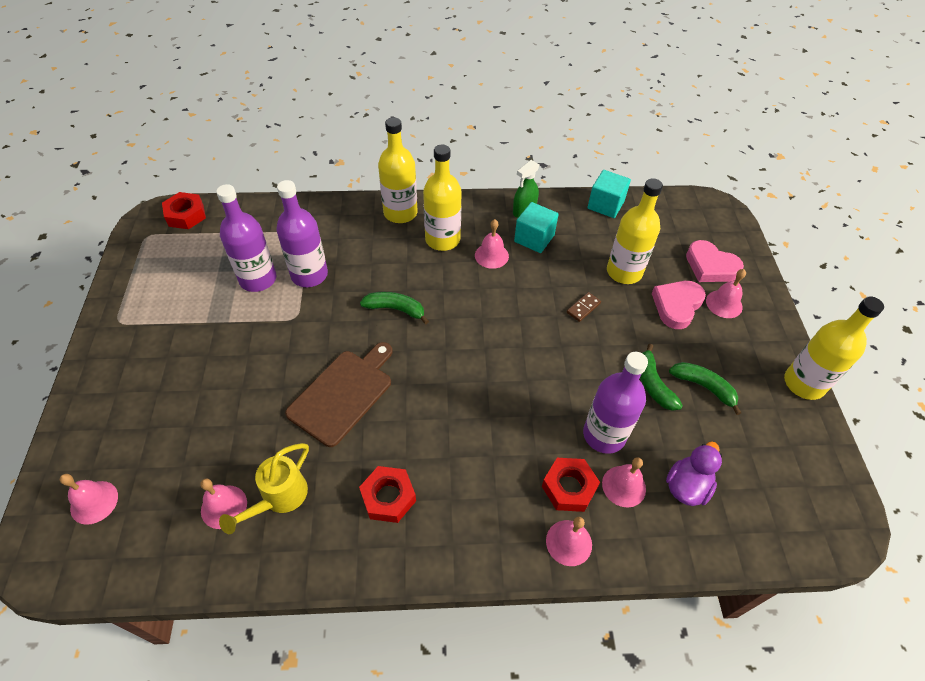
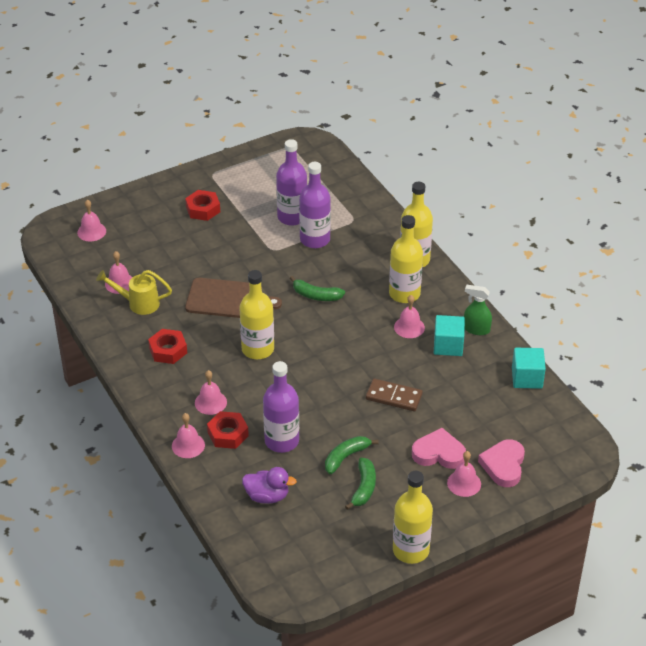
camera: 65 degrees right, 10 degrees down
red nut [162,192,206,229] -> red nut moved to [185,190,220,221]
green banana [360,292,429,324] -> green banana turned 120 degrees clockwise [290,276,345,301]
brown domino [567,292,601,322] -> brown domino [366,379,423,411], size x1.71
pink bell [602,457,646,508] -> pink bell moved to [195,370,227,415]
yellow bottle [607,178,663,284] -> yellow bottle moved to [239,270,274,359]

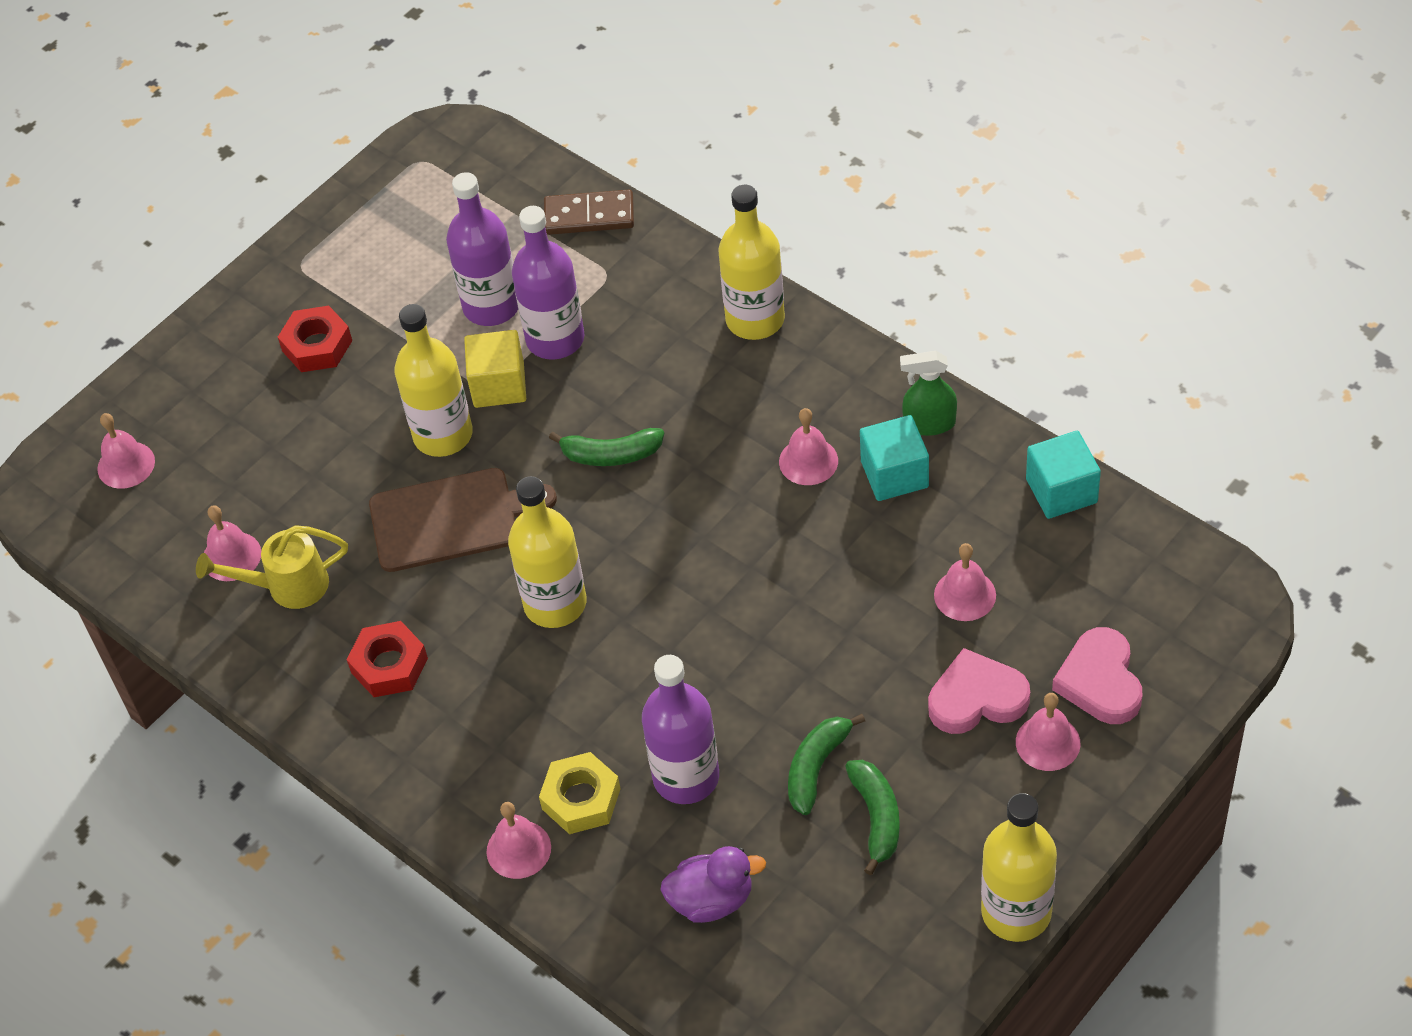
camera: 15 degrees left, 10 degrees up
pink bell [195,370,227,415] -> pink bell moved to [934,543,996,621]
red nut [207,411,249,449] -> yellow nut [539,752,621,834]
brown domino [366,379,423,411] -> brown domino moved to [544,190,634,235]
yellow bottle [389,215,423,303] -> yellow bottle moved to [394,304,473,457]
none -> yellow cube [464,330,526,408]

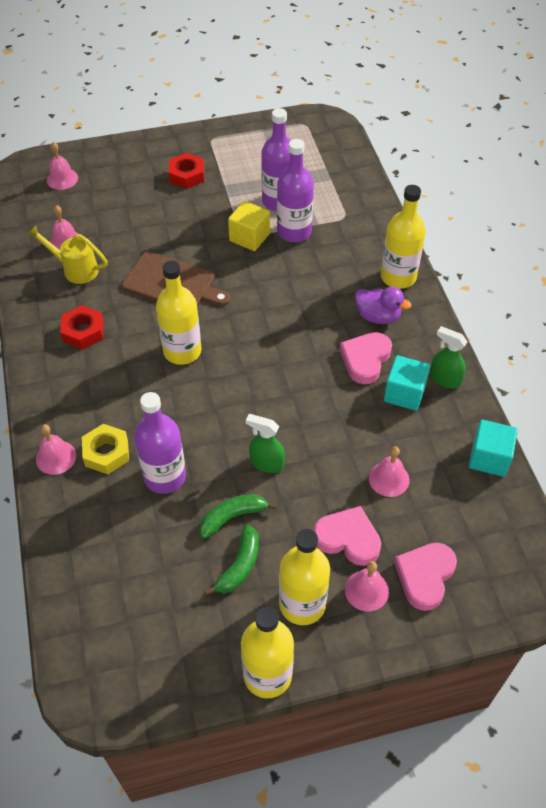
camera: 30 degrees right, 0 degrees up
yellow bottle [394,304,473,457] -> yellow bottle moved to [279,529,330,625]
brown domino [544,190,634,235] -> none
green banana [549,428,664,466] -> none
purple duck [660,846,766,923] -> purple duck moved to [355,287,412,324]
pink bell [779,408,838,485] -> pink heart [340,332,392,384]
none -> green spray bottle [246,414,285,473]

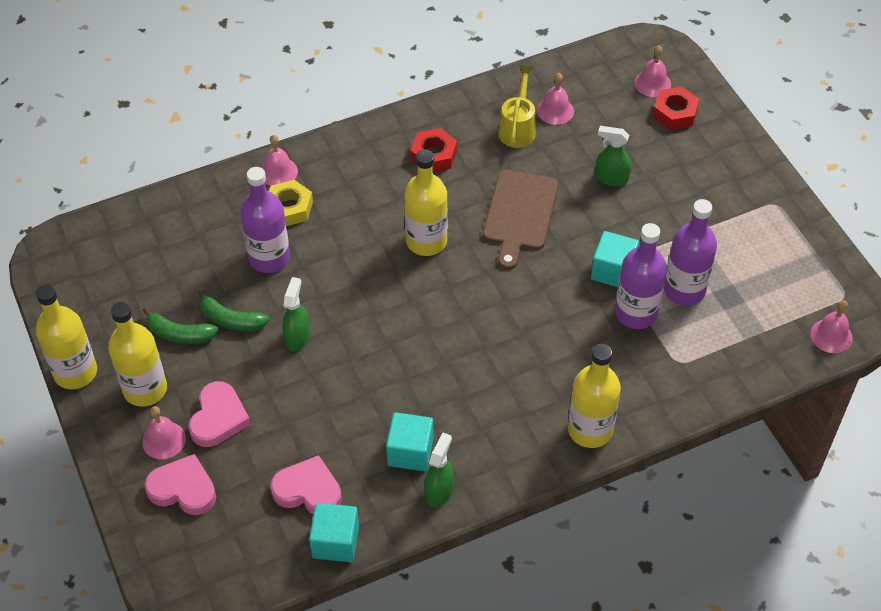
camera: 80 degrees right, 0 degrees up
red nut [169,153,204,189] -> red nut moved to [653,87,700,130]
green banana [199,494,277,539] -> green banana turned 150 degrees clockwise [198,290,270,331]
yellow cube [228,201,270,251] -> turquoise cube [591,231,639,287]
pink heart [340,332,392,384] -> pink heart moved to [270,455,342,514]
purple duck [355,287,412,324] -> none
pink bell [369,446,409,497] -> pink bell moved to [811,300,852,353]
none -> green spray bottle [595,126,631,186]

